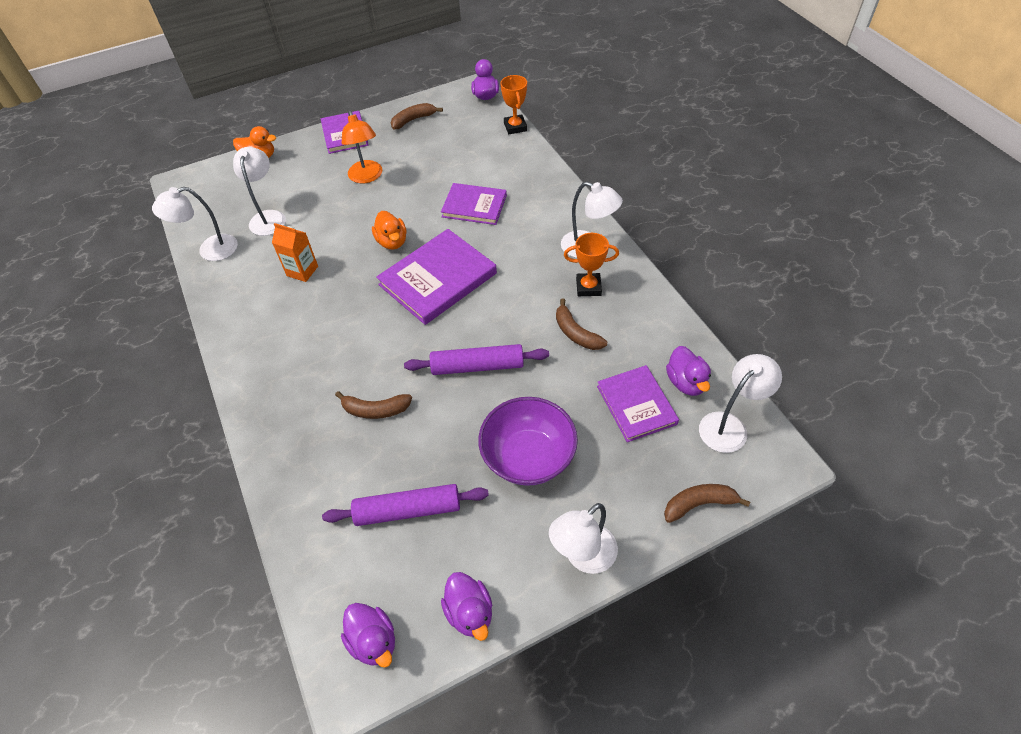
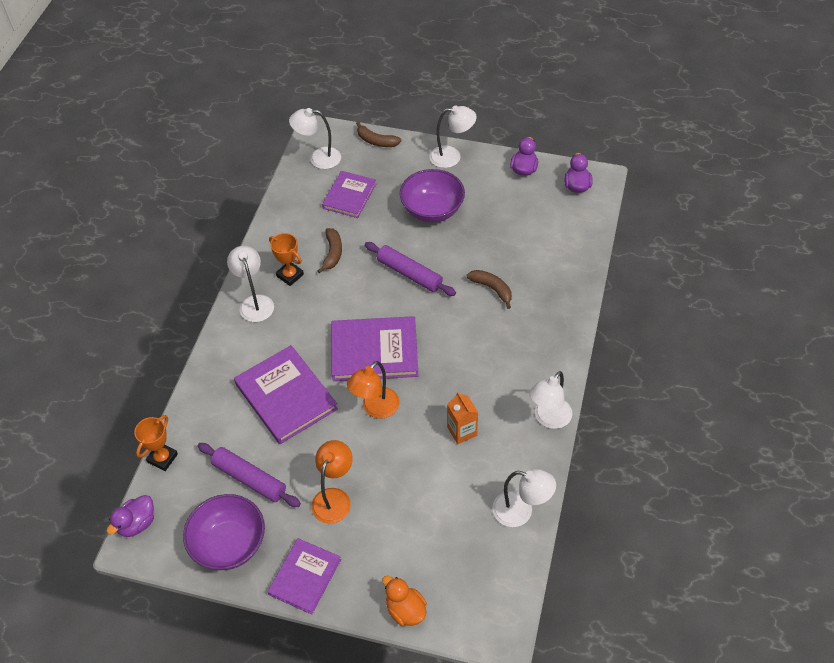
camera: 140 degrees left, 0 degrees up
white lamp [233,147,286,236] -> white lamp moved to [529,371,572,429]
purple rolling pin [322,484,489,526] -> purple rolling pin moved to [198,443,301,507]
orange duck [372,211,407,250] -> orange lamp [347,361,399,418]
brown banana [391,103,443,129] -> purple bowl [183,494,265,570]
purple book [441,183,507,225] -> purple book [234,345,338,444], size x1.54
purple duck [666,346,711,396] -> none

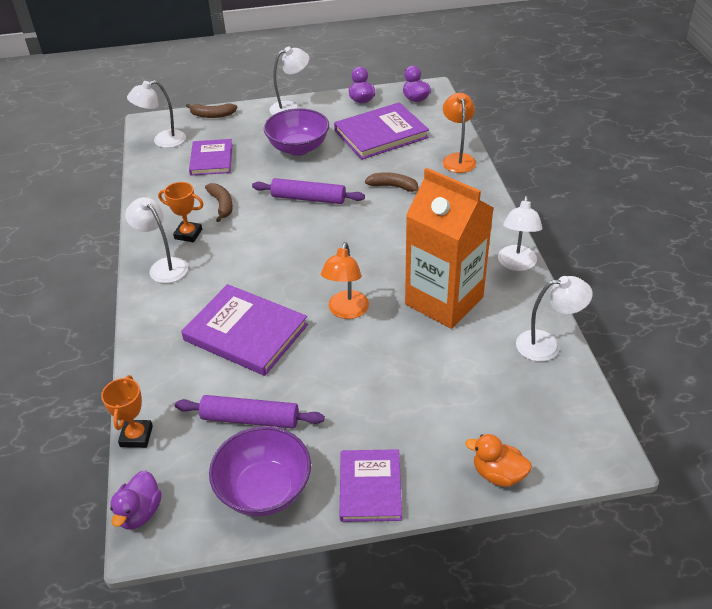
camera: 25 degrees left, 10 degrees down
orange lamp [311,440,353,524] -> orange lamp moved to [442,93,476,173]
purple book [332,316,418,381] -> purple book moved to [334,102,429,160]
orange carton [447,392,478,444] -> orange carton [405,168,493,329], size x2.36

